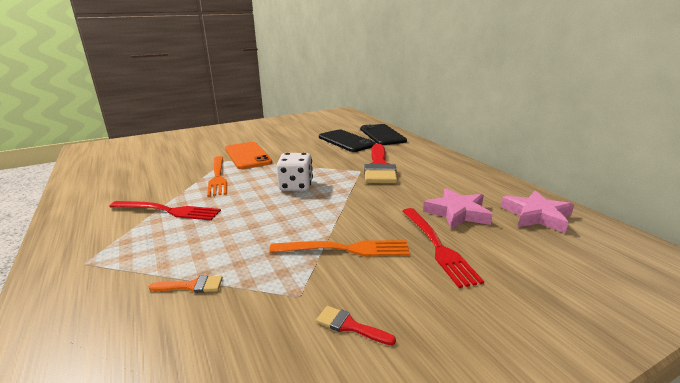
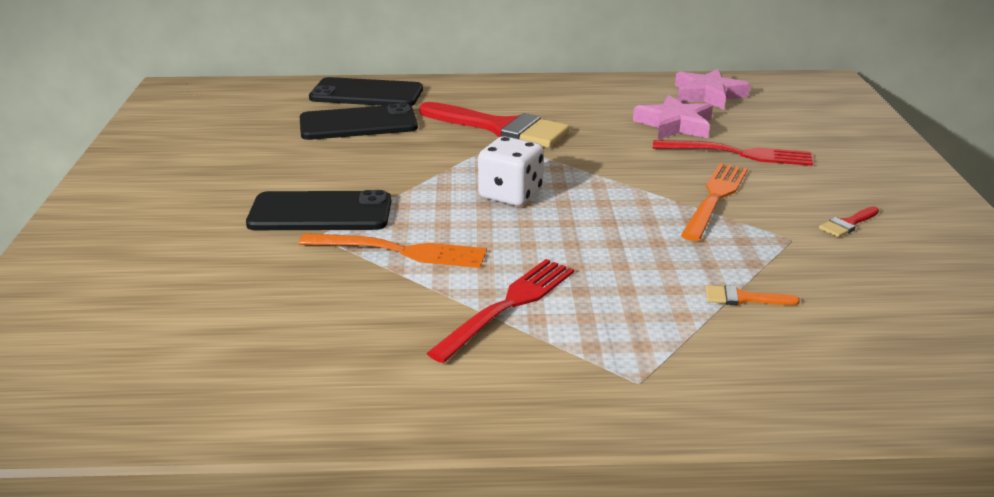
camera: 65 degrees left, 5 degrees up
orange brush [149,275,223,293] -> orange brush turned 105 degrees counterclockwise [706,285,800,306]
orange phone [225,142,272,169] -> black phone [246,190,391,230]

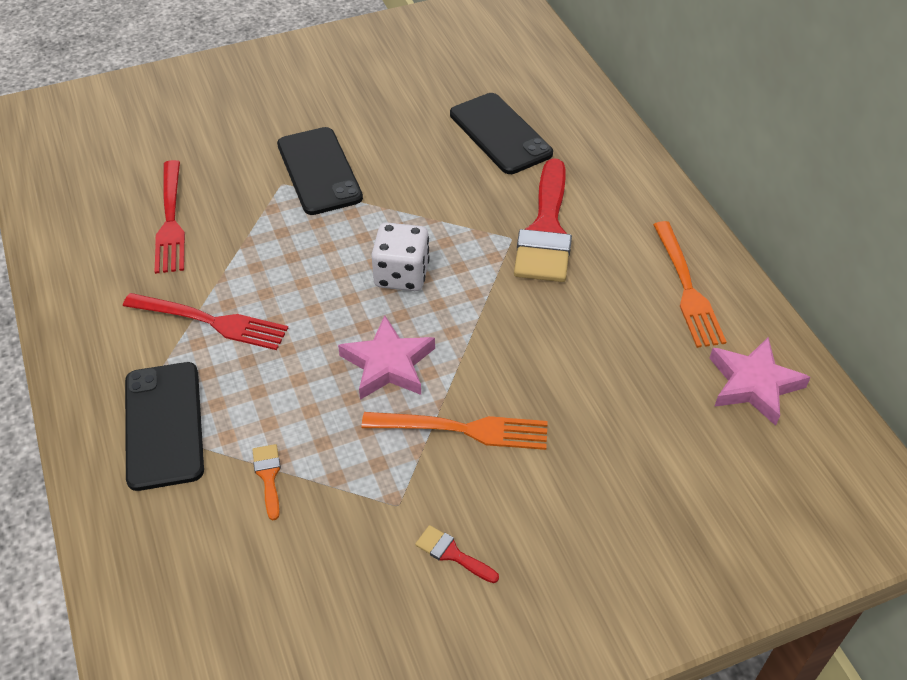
camera: 70 degrees right, 20 degrees up
orange fork [299,233,487,268] -> orange fork moved to [653,221,726,348]
black phone [309,77,423,106] -> black phone moved to [125,362,204,491]
pink star [633,95,713,139] -> pink star moved to [338,315,435,400]
red fork [653,140,813,166] -> red fork moved to [155,160,185,274]

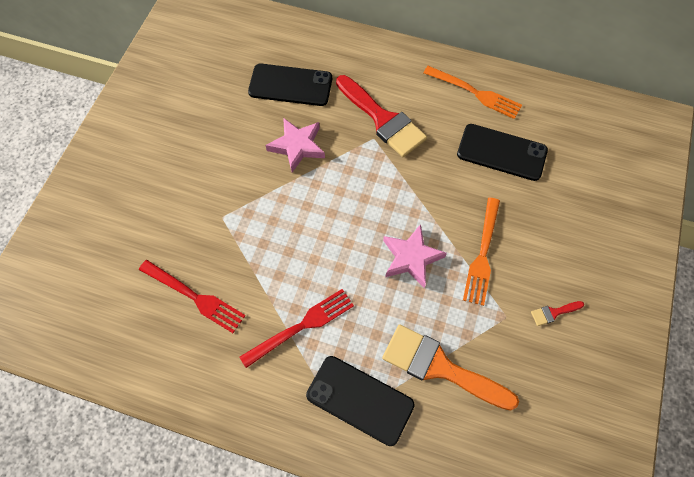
camera: 50 degrees left, 15 degrees up
orange brush [252,444,281,520] -> orange brush [382,324,519,411], size x2.43
black phone [277,127,363,215] -> black phone moved to [457,124,548,181]
orange fork [362,412,548,450] -> orange fork turned 150 degrees clockwise [463,198,500,306]
white dice [371,222,430,291] -> none
pink star [709,337,811,426] -> pink star moved to [266,118,325,172]

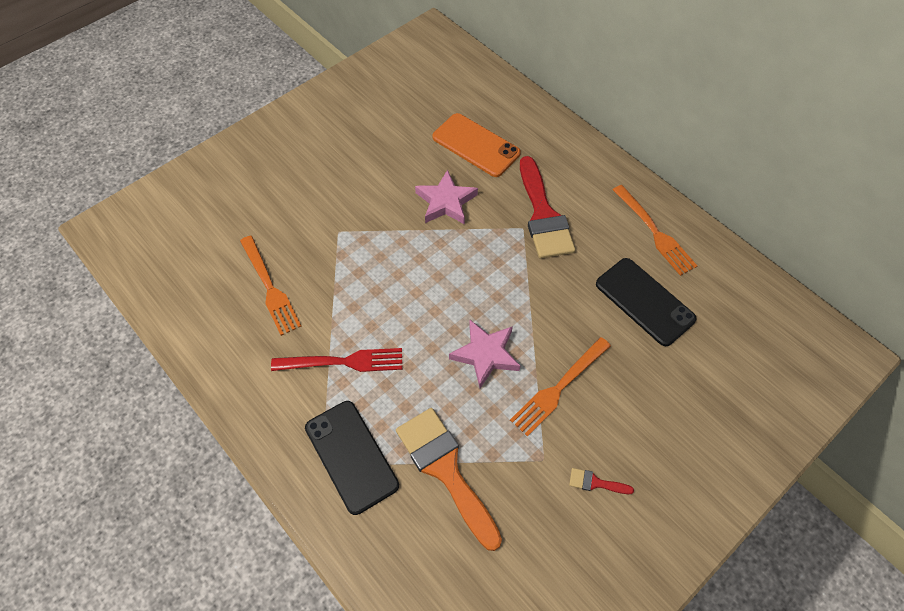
camera: 30 degrees right, 5 degrees down
red fork [139,260,245,333] -> orange fork [240,236,301,336]
black phone [248,64,332,106] -> orange phone [432,113,521,177]

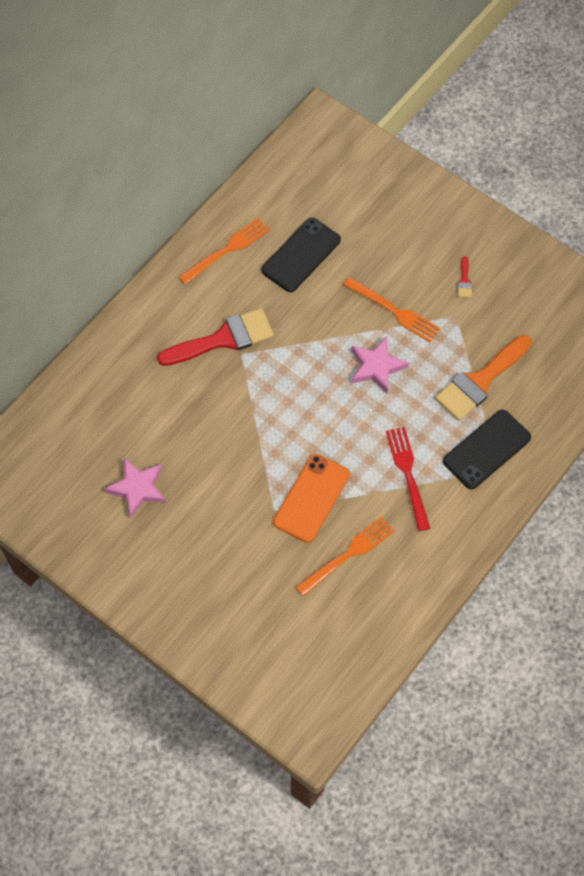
camera: 100 degrees left, 5 degrees up
pink star [415,169,478,224] -> pink star moved to [104,458,166,518]
orange phone [432,113,521,177] -> orange phone moved to [273,454,350,543]

